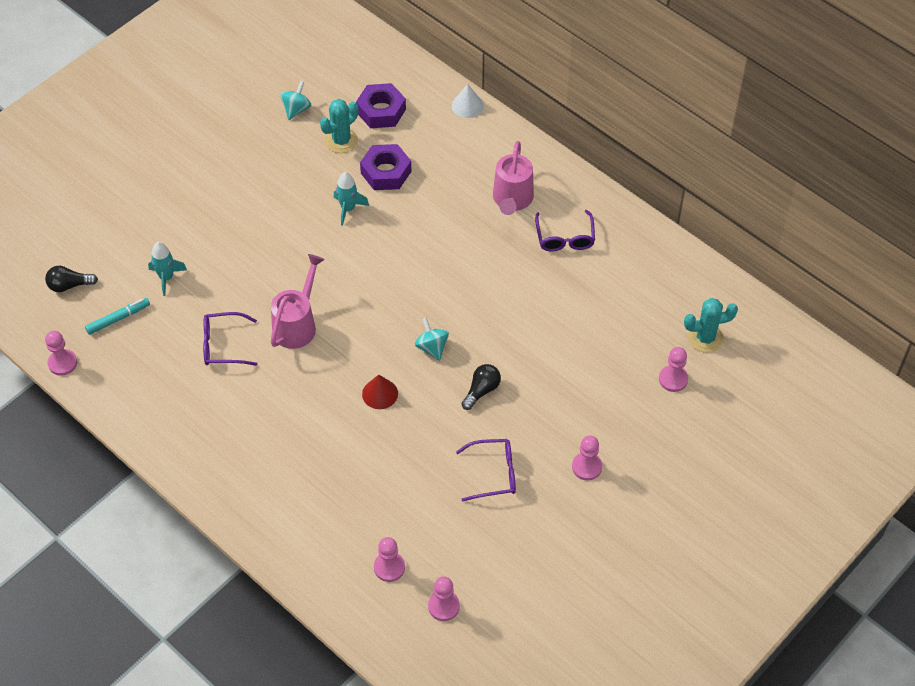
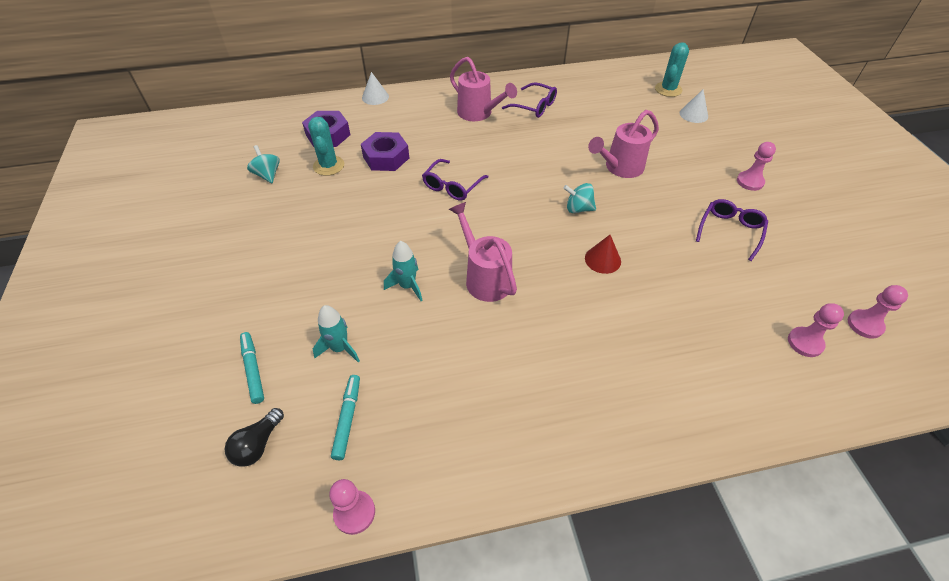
camera: 55 degrees left, 5 degrees down
purple glasses [203,312,257,366] -> purple glasses moved to [422,159,489,201]
turquoise rocket [334,172,369,226] -> turquoise rocket moved to [384,241,423,301]
black light bulb [461,364,501,410] -> none
pink pawn [659,347,688,392] -> white cone [680,89,708,123]
none -> turquoise marker [240,332,264,404]
none -> pink watering can [588,110,659,178]

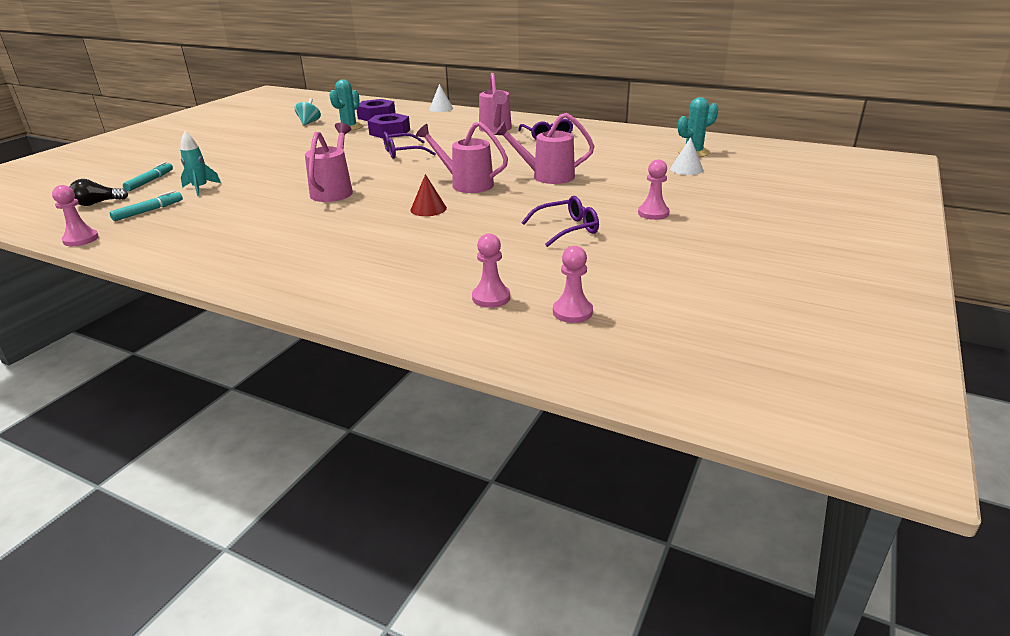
camera: 40 degrees right, 20 degrees down
turquoise rocket [384,241,423,301] -> none
turquoise spinning top [563,183,596,213] -> pink watering can [416,122,508,193]

